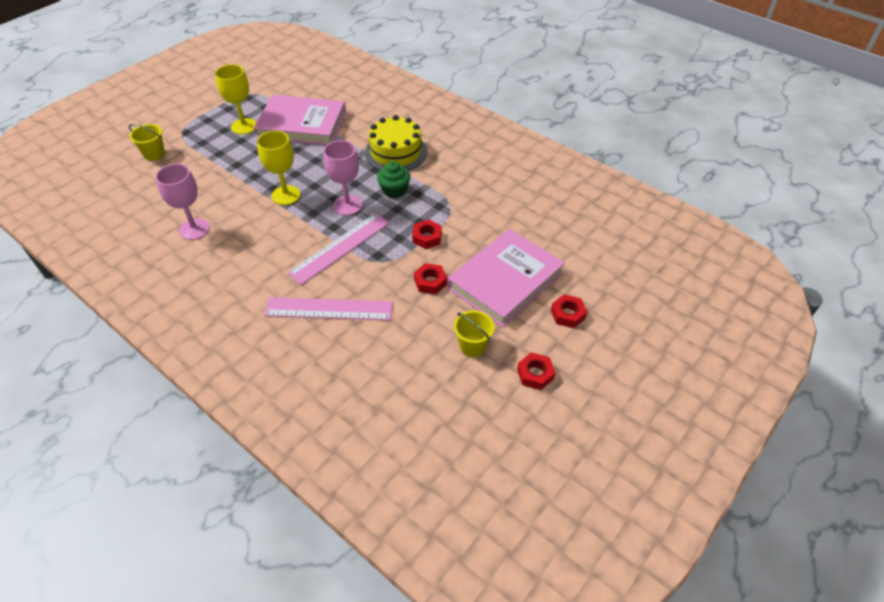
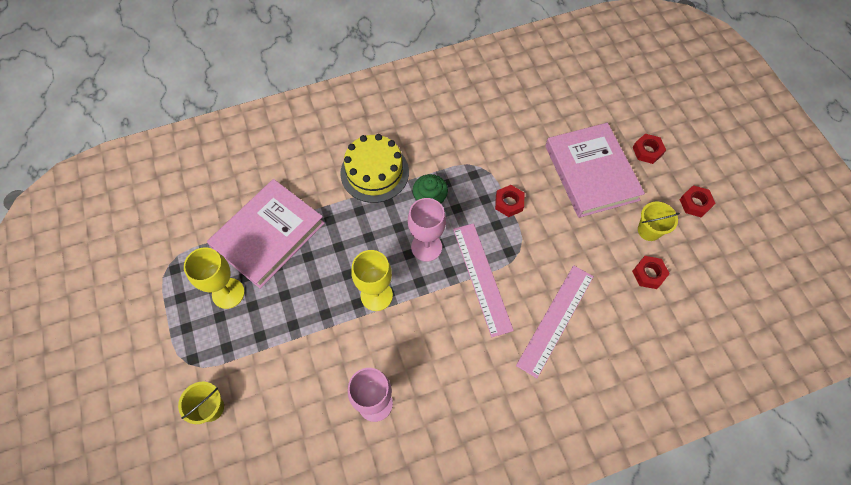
camera: 60 degrees left, 15 degrees up
red nut [414,263,447,294] -> red nut moved to [632,256,670,289]

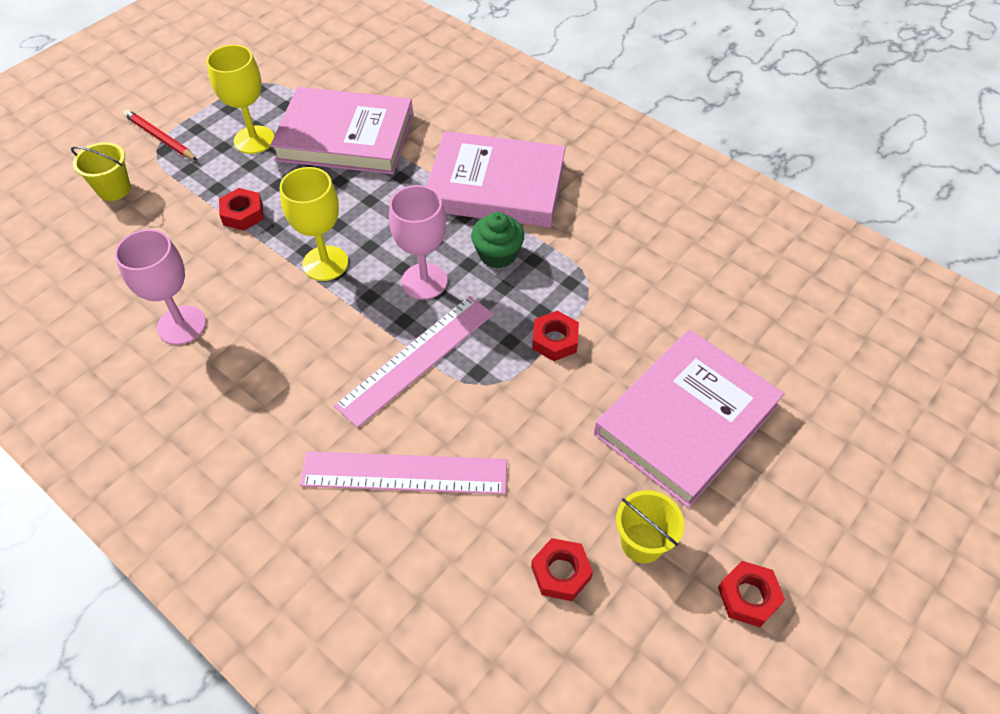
camera: 60 degrees right, 10 degrees down
yellow cake [340,134,409,203] -> pink book [426,131,566,228]
red nut [633,134,666,164] -> red nut moved to [219,188,264,231]
none -> red pencil [123,109,197,160]

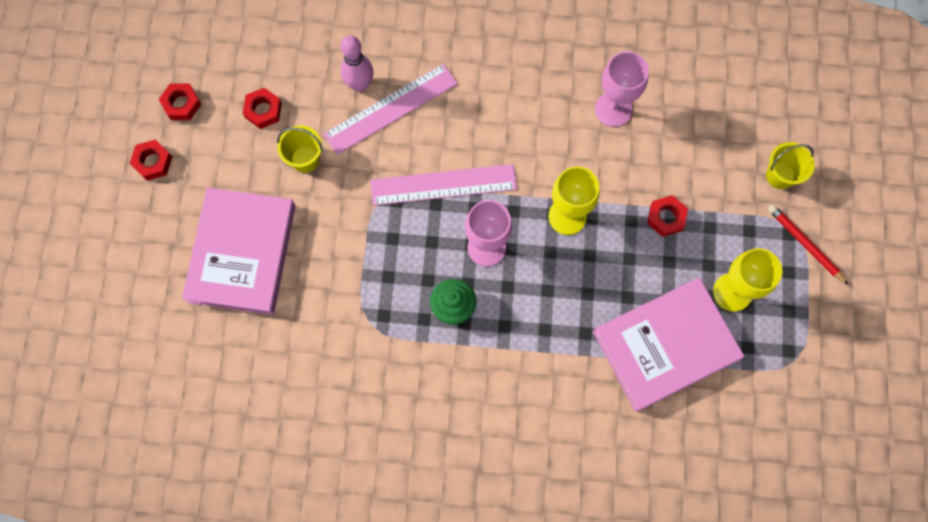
camera: 145 degrees right, 20 degrees up
red pencil [123,109,197,160] -> red pencil turned 135 degrees counterclockwise [768,205,848,285]
pink ruler [334,296,493,428] -> pink ruler turned 75 degrees clockwise [370,164,517,206]
pink book [426,131,566,228] -> none
red nut [532,311,579,361] -> red nut moved to [159,83,201,120]
yellow bucket [616,490,684,564] -> yellow bucket moved to [277,125,323,173]
none -> pink bowling pin [340,35,373,92]

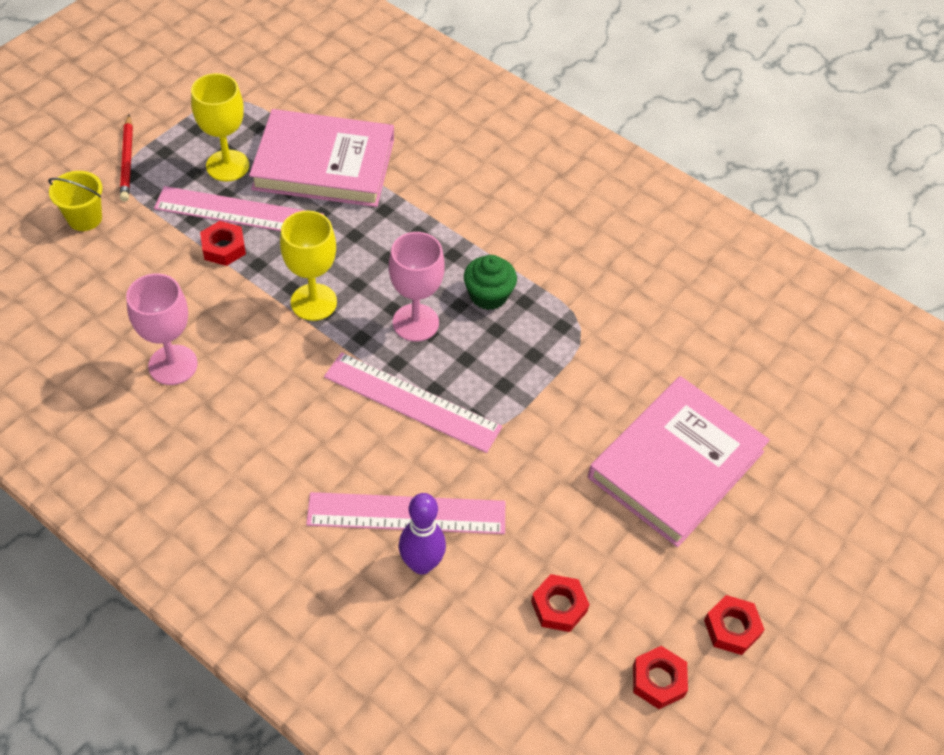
camera: 150 degrees left, 20 degrees down
yellow bucket [277,125,323,173] -> none
pink bowling pin [340,35,373,92] -> purple bowling pin [399,493,446,575]
none -> pink ruler [154,186,324,231]

